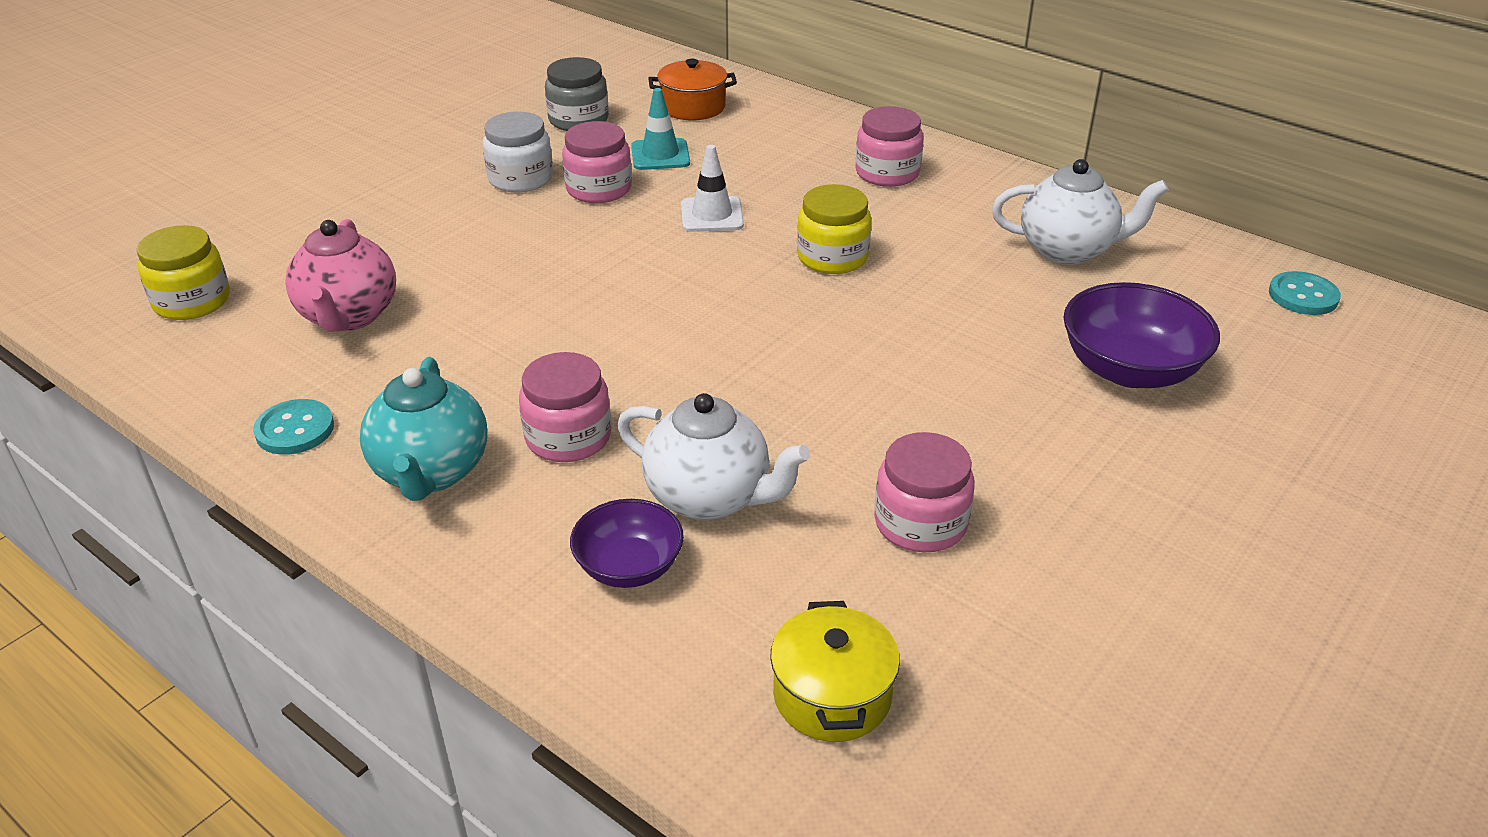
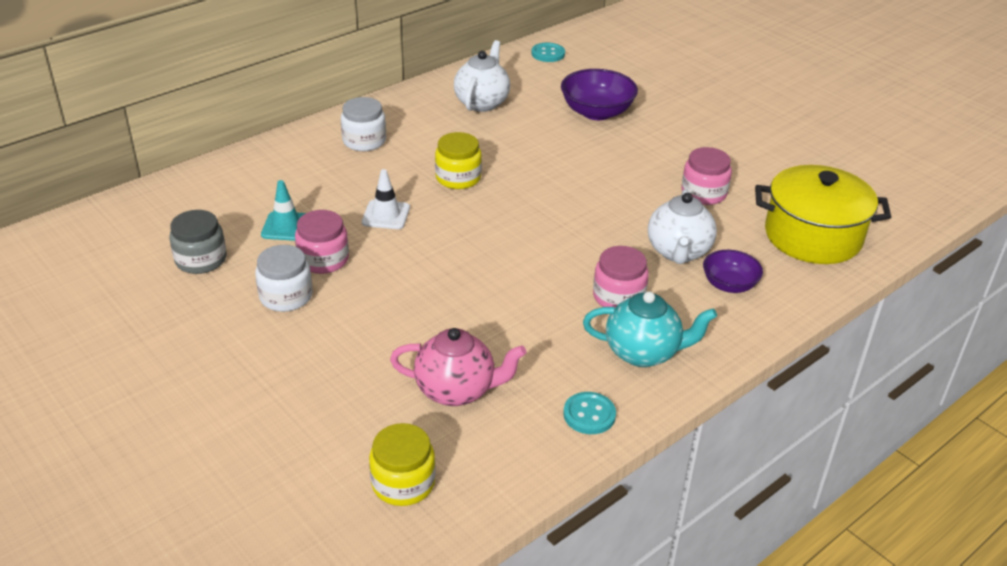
camera: 80 degrees left, 0 degrees up
white teapot [617,393,810,520] -> white teapot turned 150 degrees clockwise [648,189,717,264]
orange pot [648,59,737,120] -> none
yellow pot [770,601,900,742] -> yellow pot [755,165,891,264], size x1.83
pink jar [855,106,924,187] -> white jar [341,97,386,151]

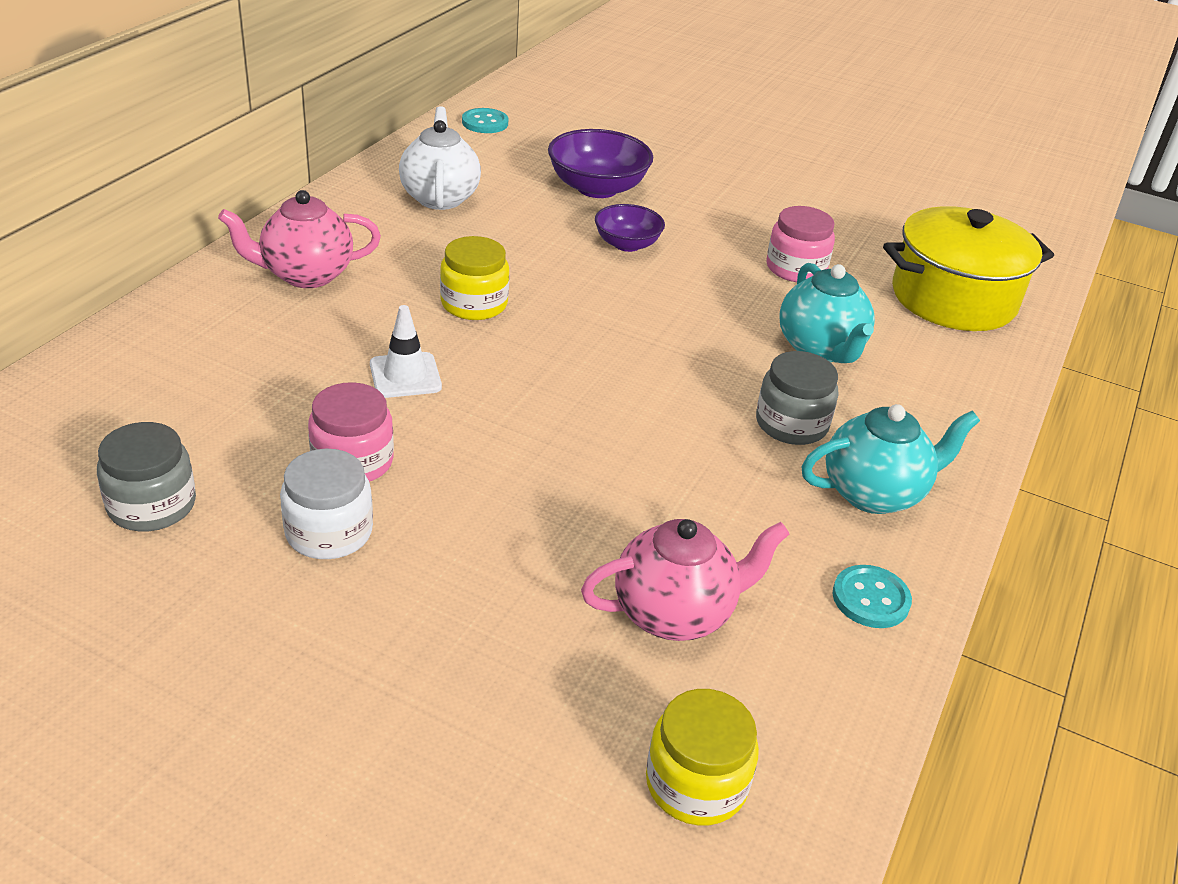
camera: 25 degrees left, 0 degrees up
turquoise traffic cone [261,180,306,241] -> none
white jar [341,97,386,151] -> pink teapot [218,190,381,288]
pink jar [593,246,649,307] -> grey jar [756,351,838,445]
white teapot [648,189,717,264] -> turquoise teapot [779,263,875,363]
purple bowl [703,250,763,293] -> purple bowl moved to [595,204,665,252]

